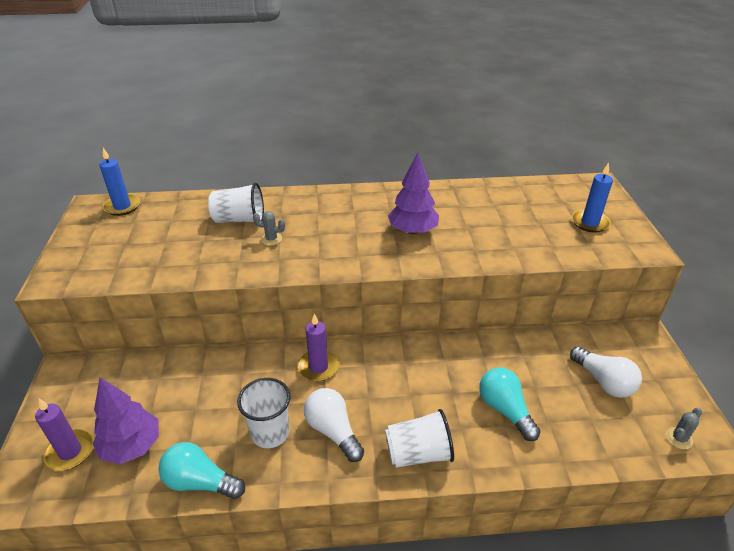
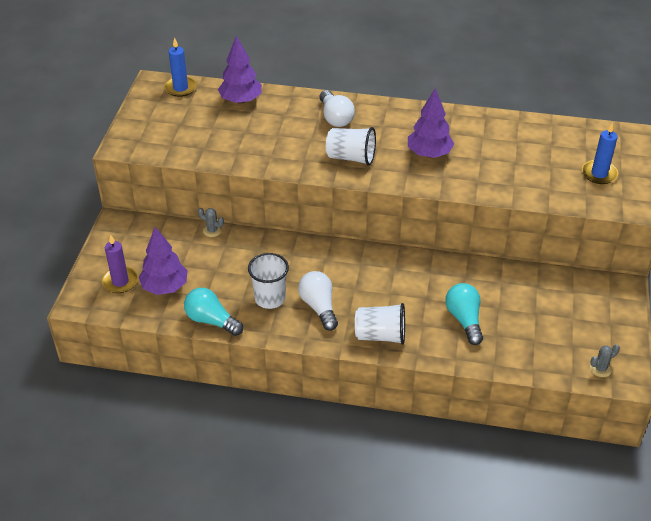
camera: 15 degrees right, 5 degrees up
white cup [208,183,264,223] -> white cup moved to [326,127,376,166]
grey cactus [253,211,285,246] -> grey cactus moved to [198,208,224,237]
purple candle [298,314,339,381] -> none
white light bulb [570,346,642,398] -> white light bulb moved to [319,90,355,127]
none -> purple tree [218,36,262,104]

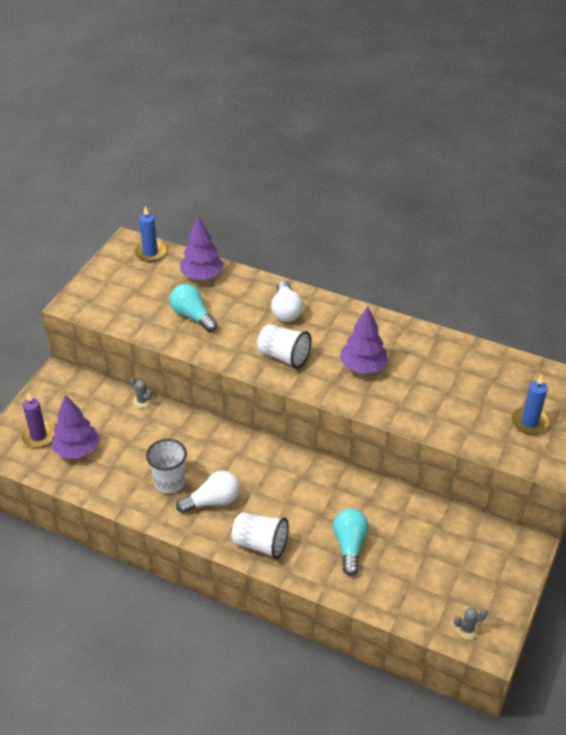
camera: 15 degrees right, 0 degrees up
turquoise light bulb [184,288,243,336] -> turquoise light bulb moved to [170,284,218,332]
white light bulb [298,271,338,331] -> white light bulb turned 75 degrees clockwise [176,471,240,513]

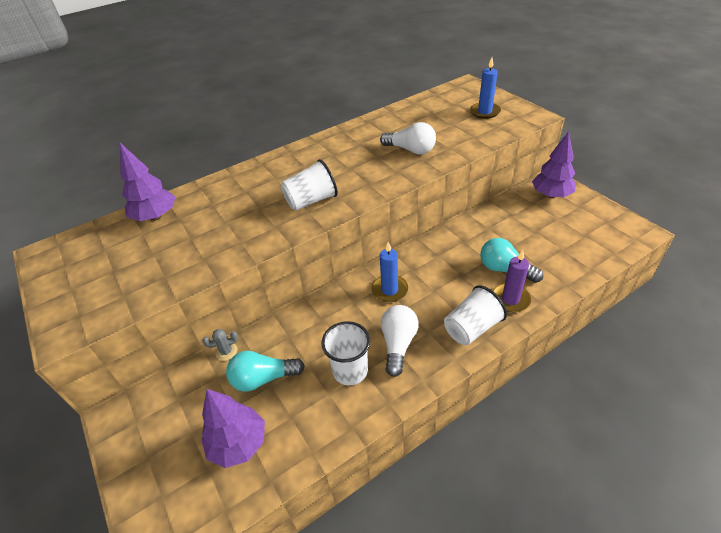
camera: 55 degrees left, 0 degrees up
purple candle [20,393,55,448] -> purple candle moved to [493,250,531,312]
blue candle [134,206,166,262] -> blue candle moved to [371,242,408,302]
turquoise light bulb [170,284,218,332] -> turquoise light bulb moved to [226,351,305,392]
white light bulb [271,280,303,322] -> white light bulb moved to [380,122,436,154]
purple tree [339,306,388,374] -> purple tree moved to [532,131,576,198]
grey cactus [454,608,488,639] -> none

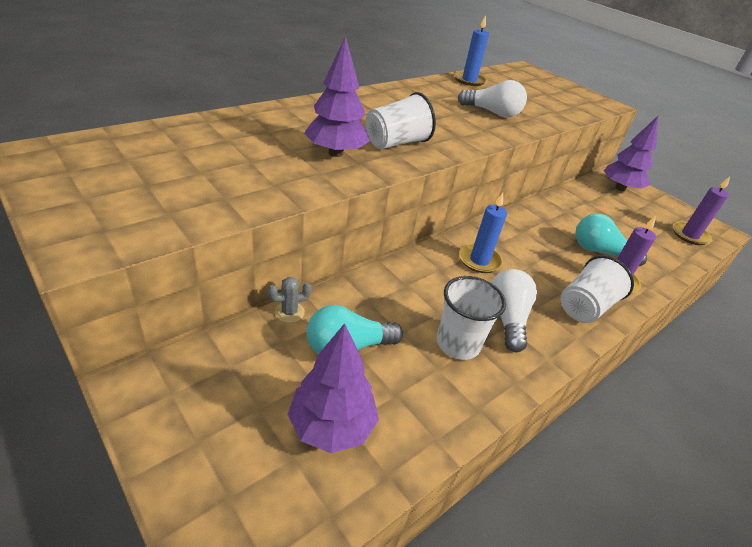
camera: 15 degrees left, 5 degrees down
purple tree [120,143,176,221] -> purple tree moved to [304,36,370,157]
blue candle [470,58,501,119] -> blue candle moved to [454,15,489,86]
none -> purple candle [673,177,730,245]

